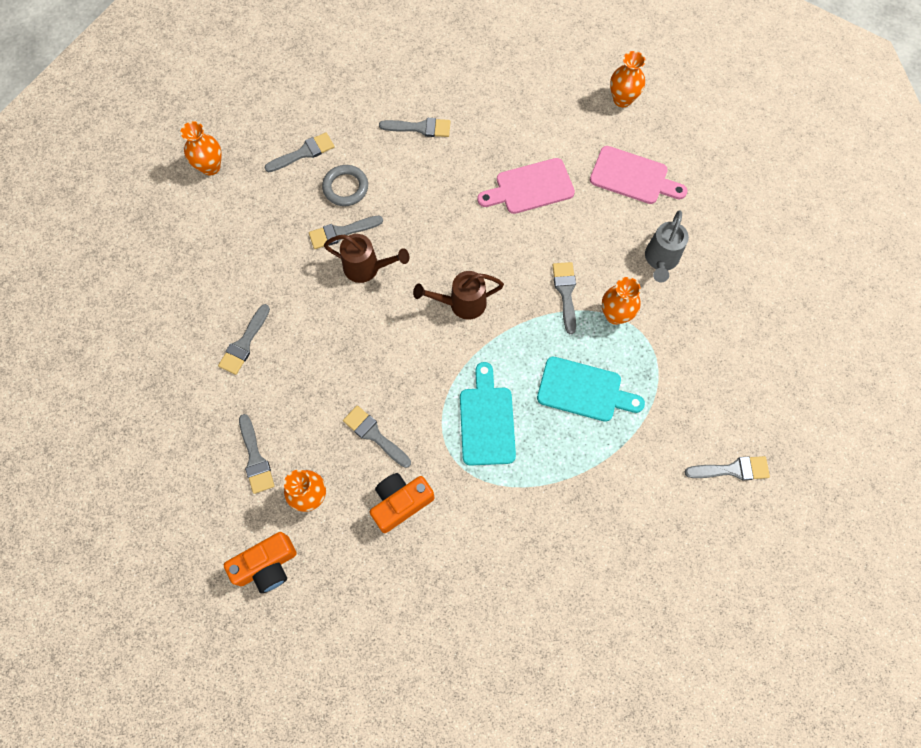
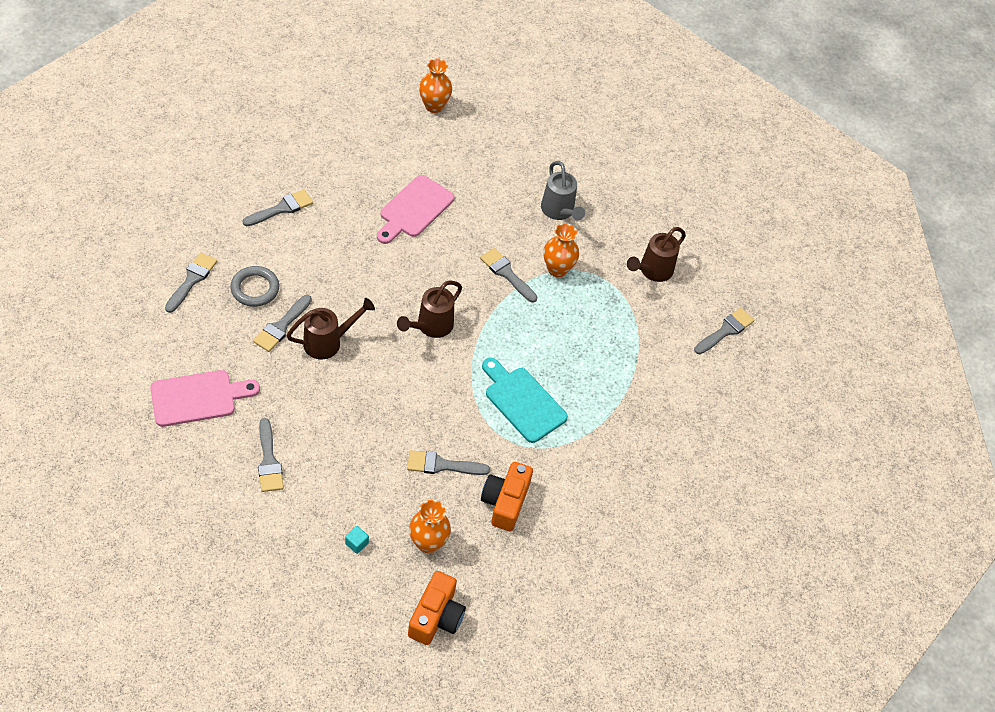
camera: 45 degrees left, 15 degrees down
orange vase [180,121,222,175] -> none
grey brush [239,414,275,494] -> turquoise cube [345,526,369,554]
turquoise cutting board [537,357,645,422] -> none
pink cutting board [590,146,687,204] -> pink cutting board moved to [150,370,260,427]
none -> brown watering can [627,227,686,282]

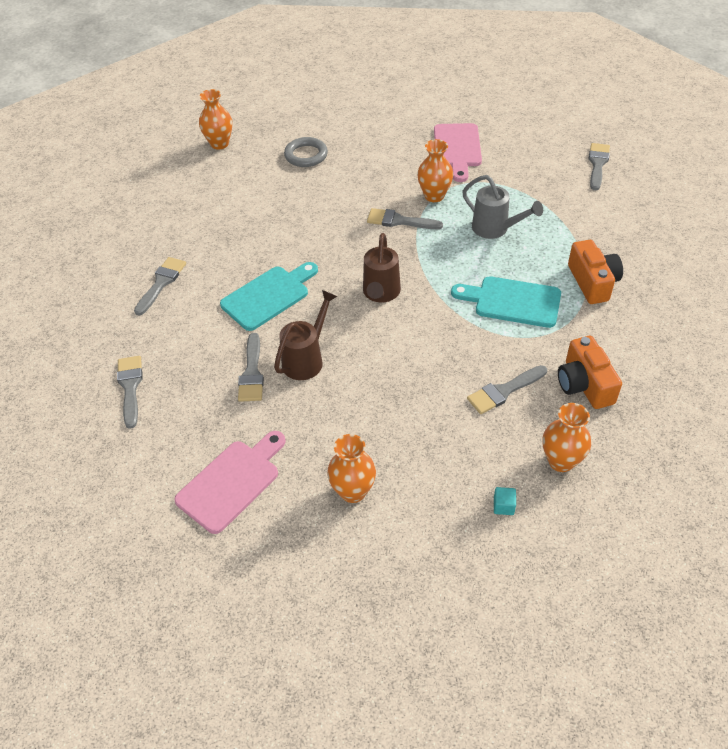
camera: 25 degrees left, 5 degrees down
grey ring [230,266,279,307] -> grey ring moved to [284,137,328,167]
grey brush [258,418,284,492] -> orange vase [327,434,376,503]
pink cutting board [377,175,455,244] -> pink cutting board moved to [434,123,482,182]
orange camera [408,571,466,645] -> orange camera moved to [568,240,623,304]
grey watering can [541,161,585,221] -> grey watering can moved to [462,175,543,239]
brown watering can [627,227,686,282] -> none
none -> turquoise cutting board [220,262,318,331]

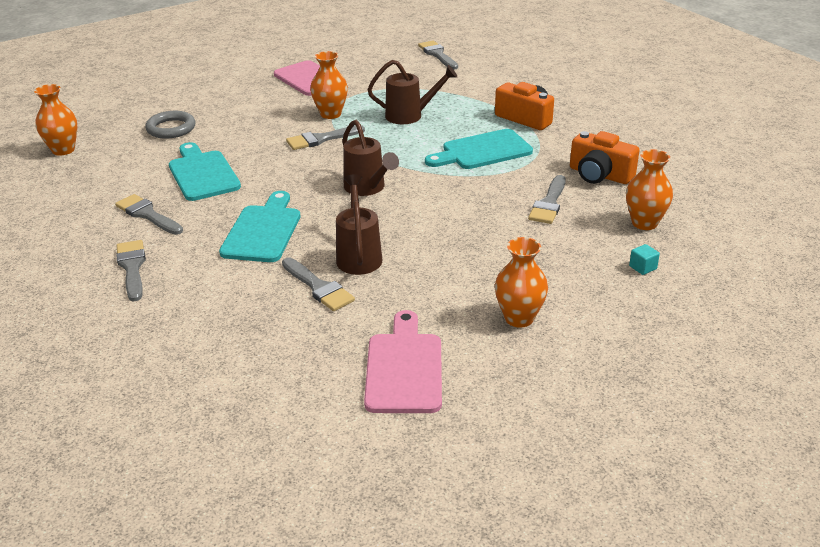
camera: 40 degrees left, 15 degrees down
grey brush [117,356,143,429] -> grey brush moved to [115,194,183,235]
grey watering can [462,175,543,239] -> brown watering can [368,60,457,124]
none -> turquoise cutting board [169,142,241,201]

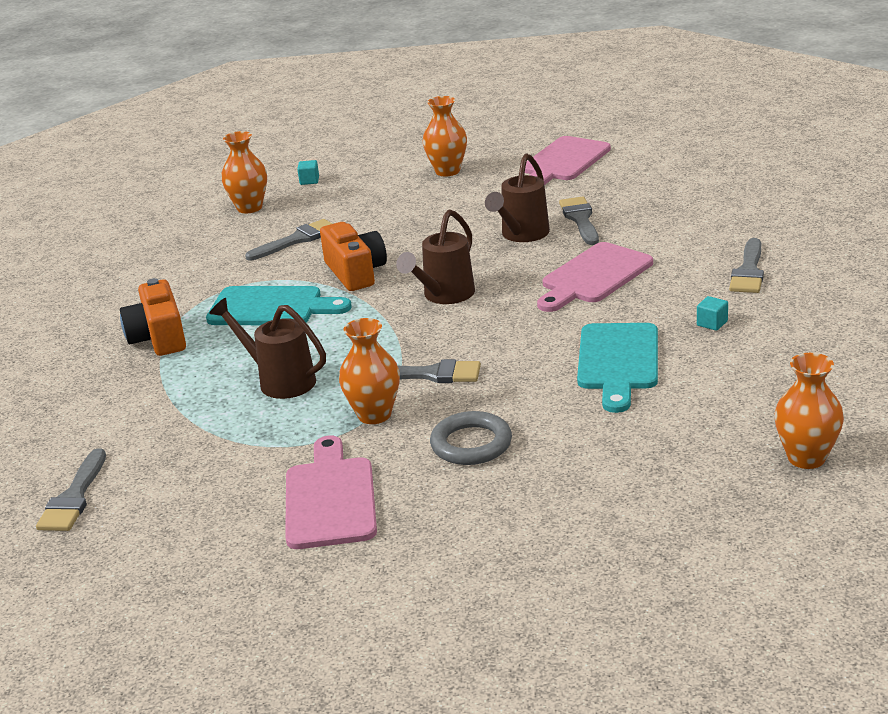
camera: 145 degrees left, 5 degrees down
grey brush [115,194,183,235] -> turquoise cube [697,296,728,331]
grey ring [145,111,196,139] -> grey ring moved to [430,411,512,465]
turquoise cutting board [219,191,300,262] -> pink cutting board [537,242,653,312]
brown watering can [342,120,399,196] -> brown watering can turned 150 degrees counterclockwise [396,209,475,304]
orange camera [570,131,640,184] -> orange camera moved to [320,222,387,291]

